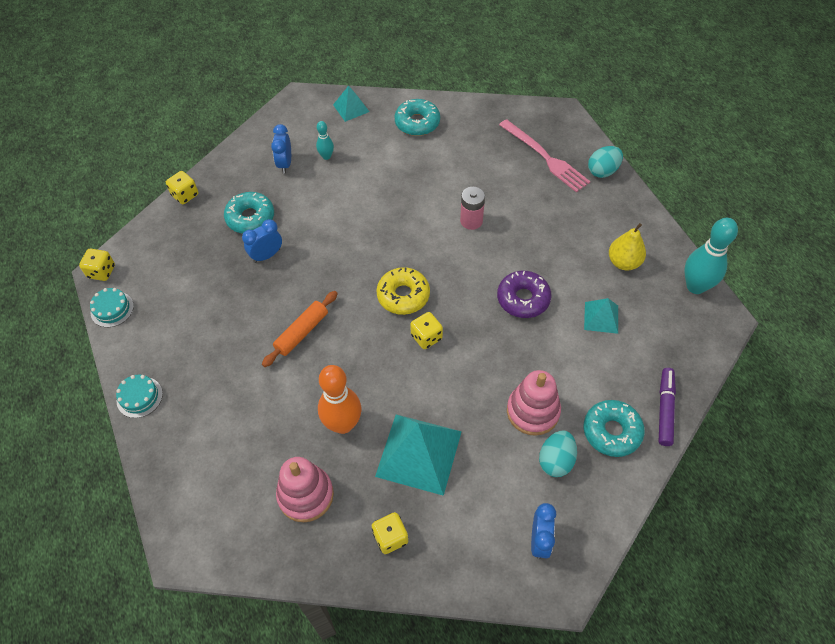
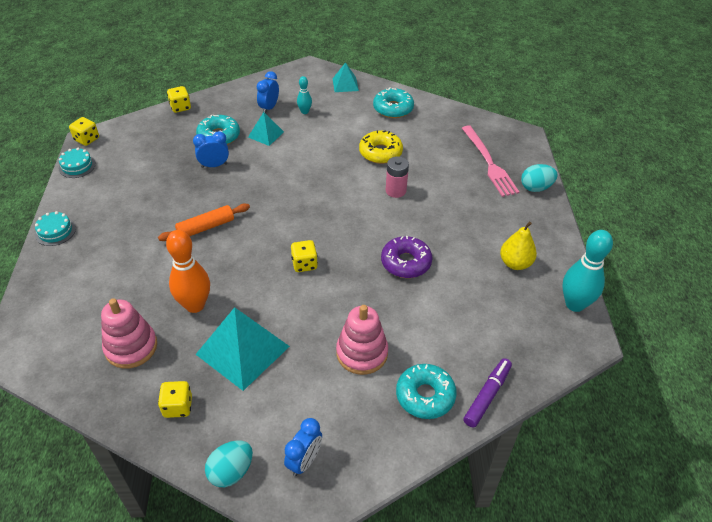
camera: 20 degrees right, 10 degrees down
yellow donut [376,267,430,315] -> yellow donut moved to [359,130,403,164]
turquoise egg [539,430,577,477] -> turquoise egg moved to [205,440,253,487]
turquoise pyramid [584,298,618,334] -> turquoise pyramid moved to [248,112,284,146]

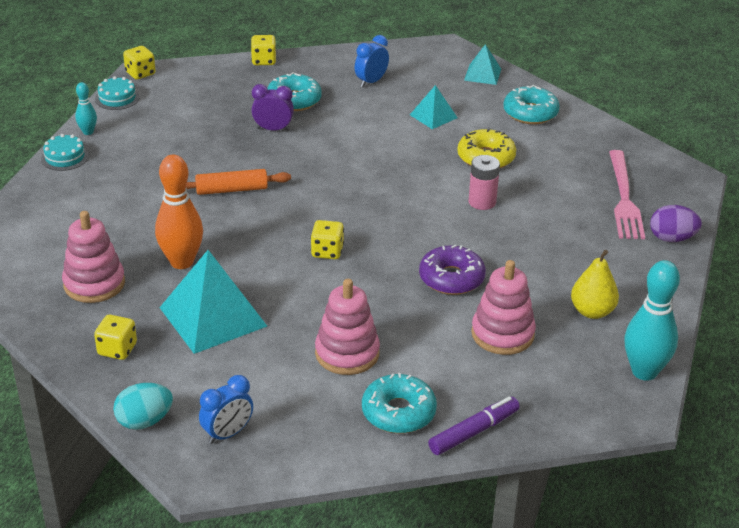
camera: 20 degrees right, 10 degrees down
blue clock [193,131,229,168] -> purple clock [252,84,294,131]
turquoise pyramid [248,112,284,146] -> turquoise pyramid moved to [410,85,458,129]
turquoise bowling pin [297,76,312,114] -> turquoise bowling pin moved to [75,82,97,135]
turquoise egg [521,164,558,192] -> purple egg [650,205,702,242]
none -> pink stacking toy [471,260,536,355]

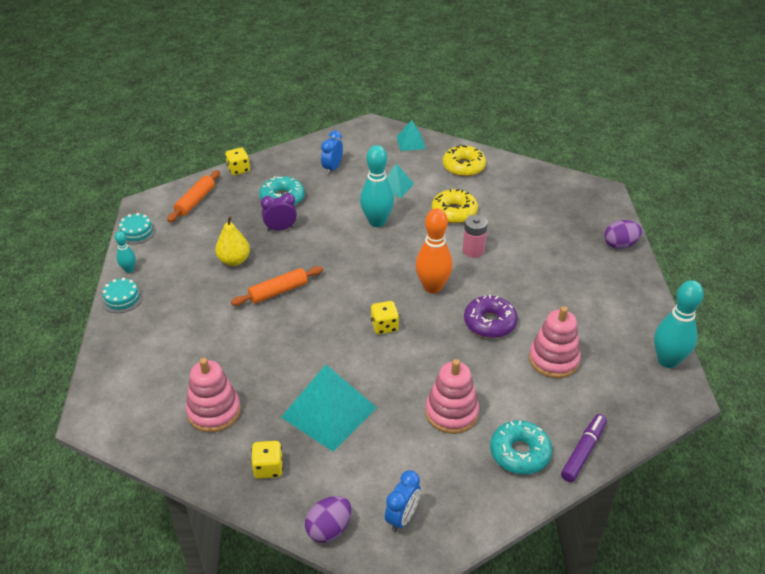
camera: 20 degrees left, 5 degrees up
turquoise egg [113,383,173,430] -> purple egg [305,496,351,543]
yellow dice [123,46,156,80] -> none
orange bowling pin [155,155,203,269] -> orange bowling pin moved to [416,208,453,294]
turquoise donut [503,85,560,124] -> yellow donut [443,145,486,177]
yellow pear [571,250,619,319] -> yellow pear moved to [215,216,250,266]
pink fork [609,150,645,239] -> none
none -> orange rolling pin [167,170,220,223]
none -> turquoise bowling pin [360,145,394,227]

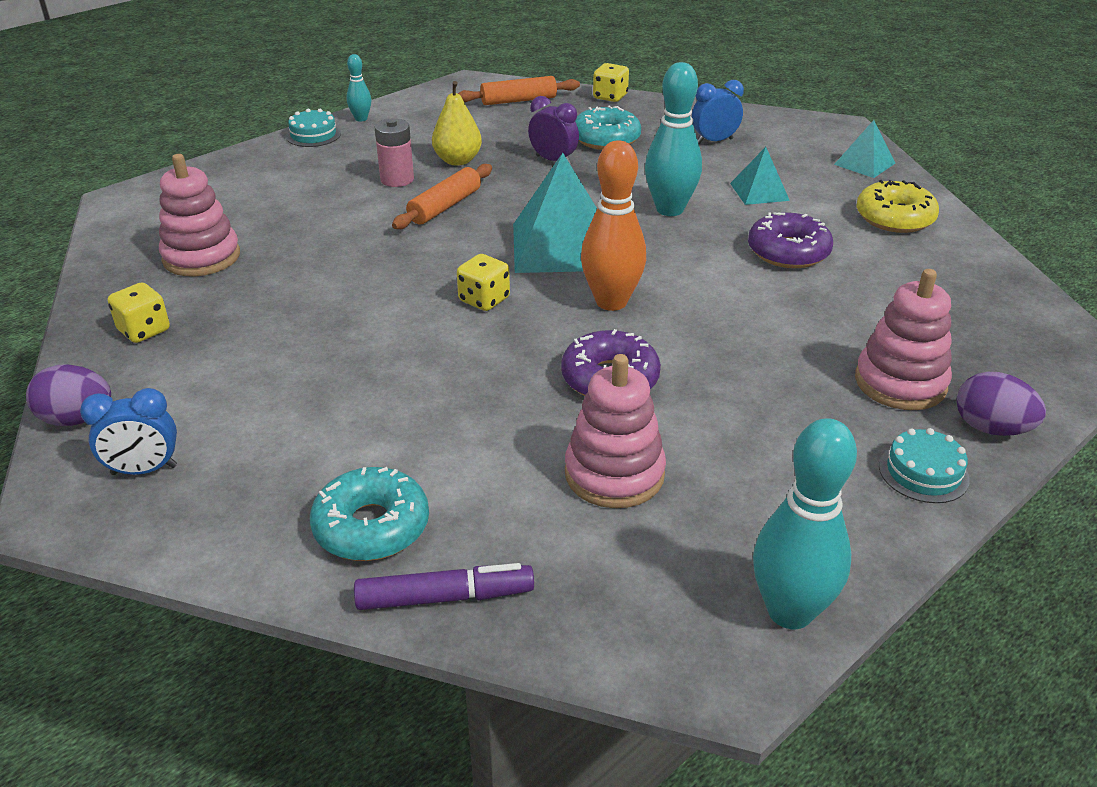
camera: 50 degrees right, 5 degrees down
turquoise cake [119,213,156,244] -> turquoise cake moved to [879,428,970,503]
orange rolling pin [231,266,323,306] -> orange rolling pin turned 75 degrees counterclockwise [392,164,492,229]
turquoise pyramid [281,365,377,452] -> turquoise pyramid moved to [513,153,597,273]
pink stacking toy [425,359,479,434] -> pink stacking toy moved to [855,269,952,410]
yellow donut [432,189,478,223] -> purple donut [748,212,833,268]
pink battery [463,215,488,258] -> pink battery moved to [375,118,414,187]

